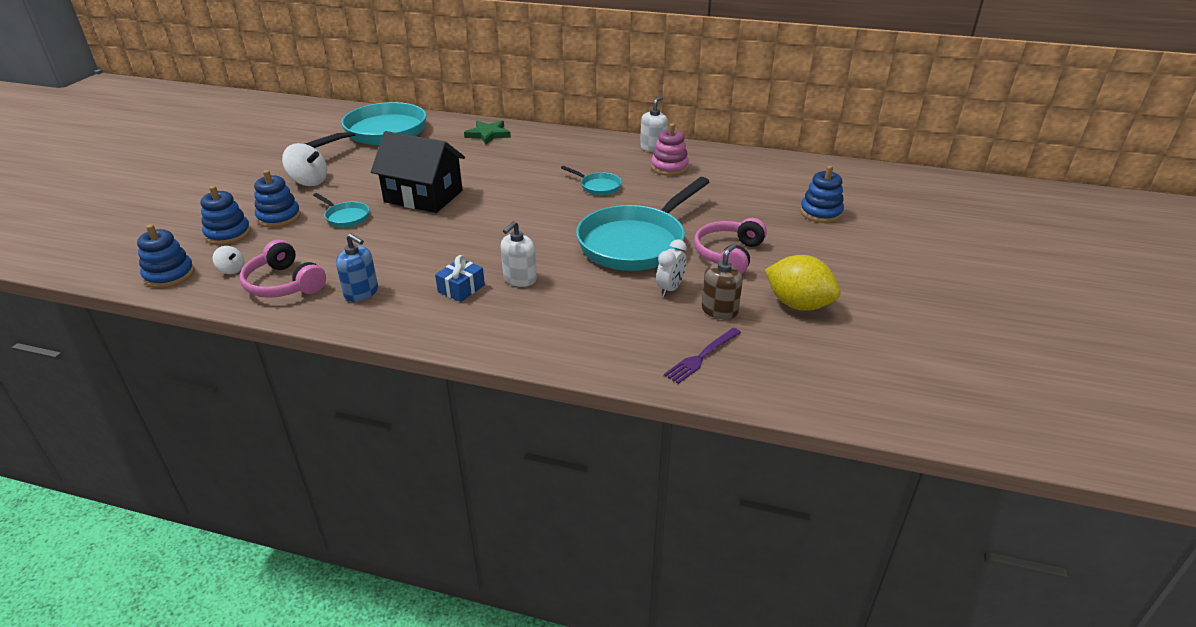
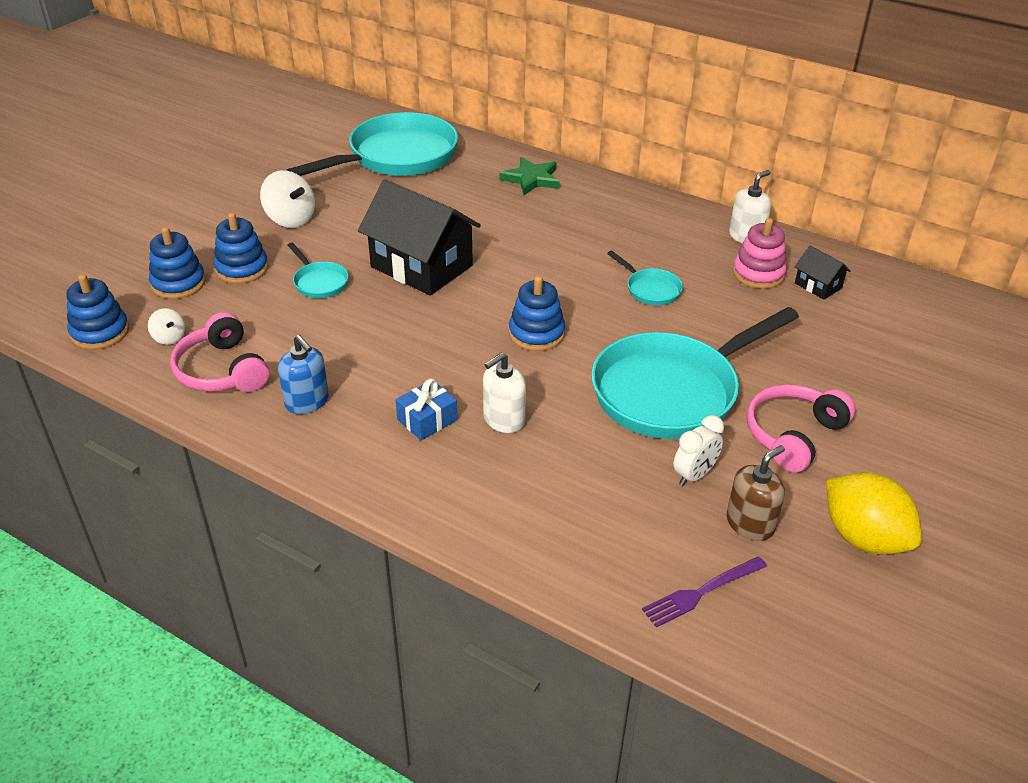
camera: 15 degrees right, 5 degrees up
blue stacking toy [800,166,844,223] -> blue stacking toy moved to [509,276,565,351]
none -> black house [795,245,851,300]

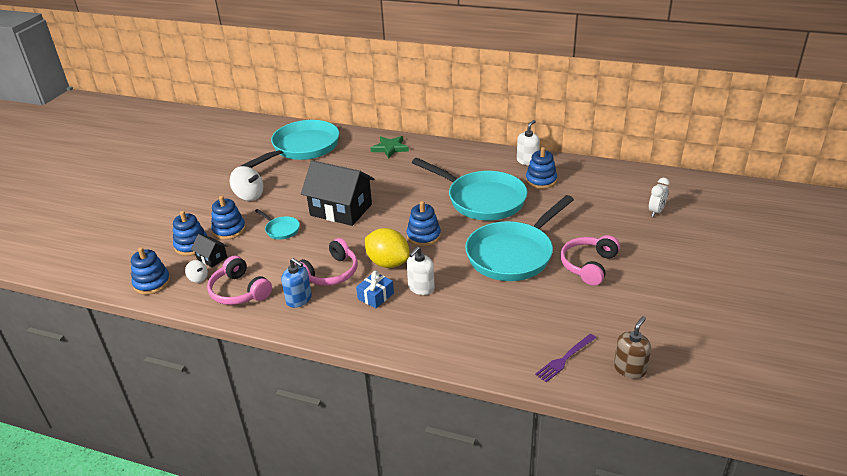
camera: 10 degrees left, 5 degrees down
turquoise pan [607,251,683,306] -> turquoise pan [412,158,527,220], size x2.33
white clock [673,415,724,486] -> white clock moved to [649,178,670,217]
brown soap dispenser [727,445,785,541] -> brown soap dispenser moved to [614,316,651,379]
pink stacking toy [733,218,787,289] -> blue stacking toy [526,147,557,189]
black house [795,245,851,300] -> black house moved to [191,234,227,268]
yellow lemon [826,472,922,554] -> yellow lemon moved to [365,228,410,268]
none -> pink headphones [296,238,358,286]

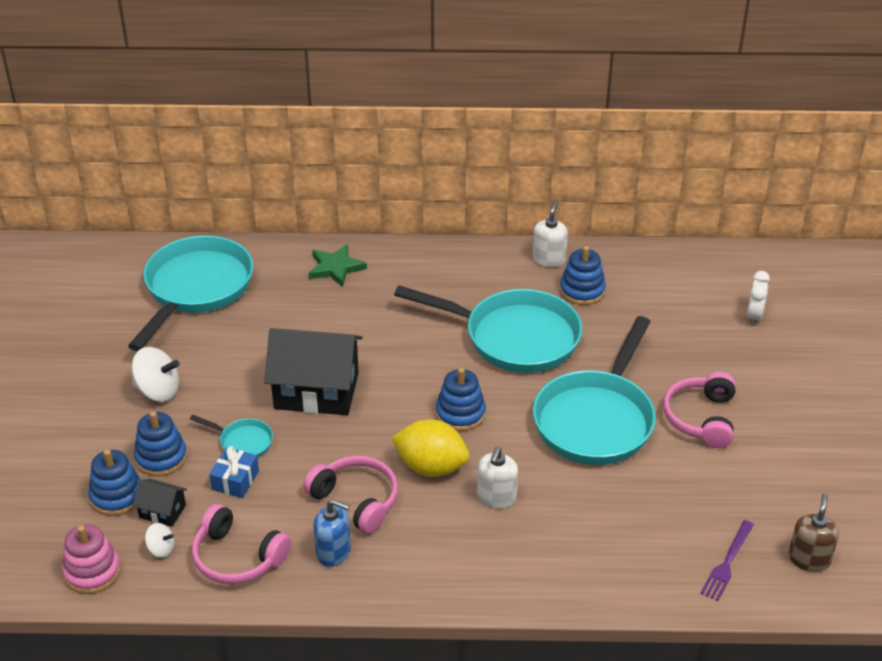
camera: 20 degrees left, 5 degrees up
blue stacking toy [131,247,171,295] -> pink stacking toy [62,524,121,594]
pink headphones [296,238,358,286] -> pink headphones turned 75 degrees counterclockwise [304,456,398,534]
blue gift [356,271,394,308] -> blue gift moved to [209,446,259,498]

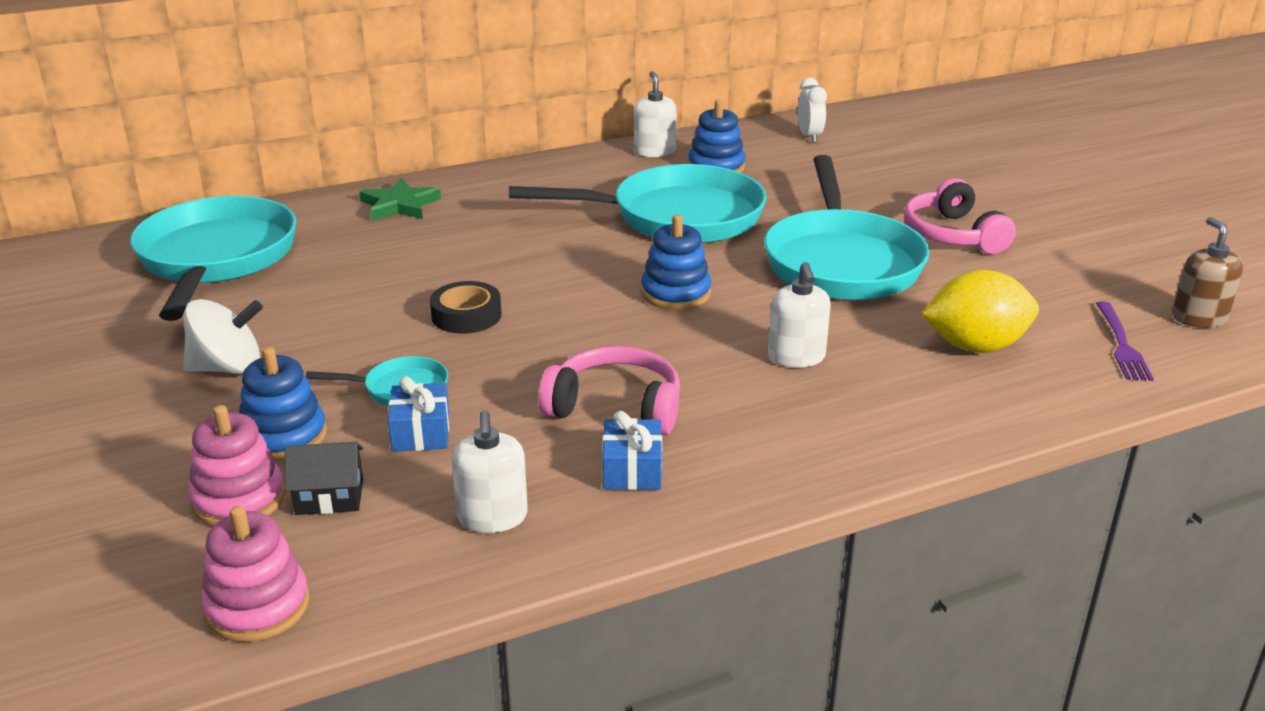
camera: 25 degrees left, 10 degrees down
blue stacking toy [88,449,141,516] -> pink stacking toy [188,405,285,526]
white spinning top [145,523,174,558] -> none
pink headphones [192,504,291,584] -> white soap dispenser [451,410,528,533]
black house [264,328,362,415] -> black tape [430,281,502,333]
blue soap dispenser [313,499,351,567] -> blue gift [602,411,662,490]
yellow lemon [391,419,470,477] -> yellow lemon moved to [921,270,1039,353]
white clock [747,271,770,326] -> white clock moved to [797,78,827,143]

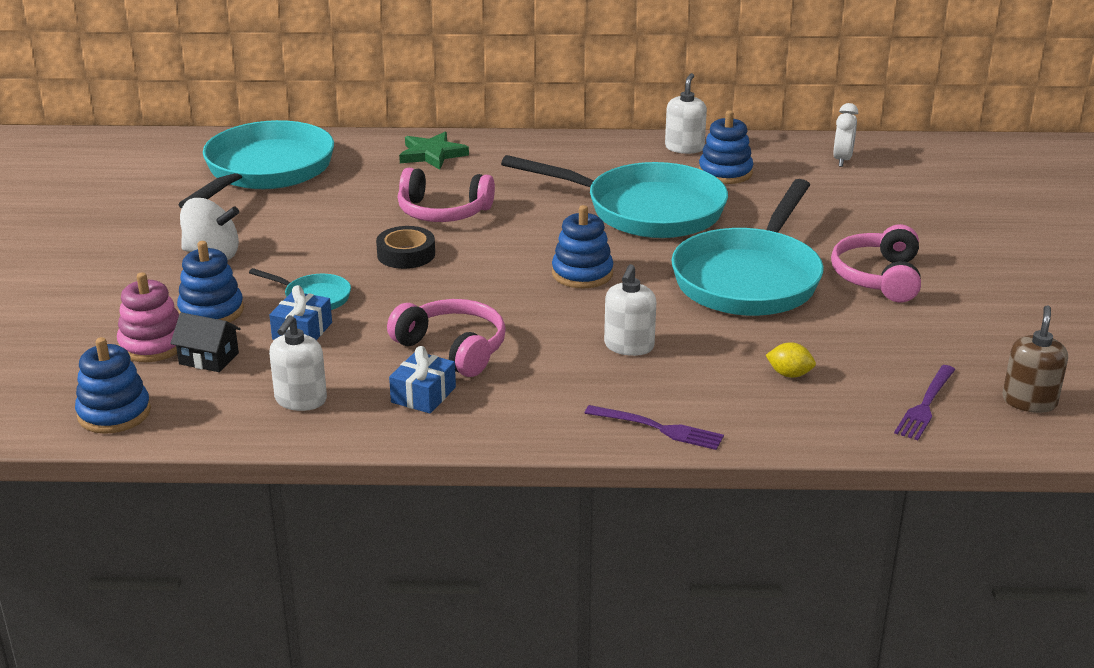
camera: 25 degrees right, 0 degrees up
pink stacking toy [201,506,309,642] -> blue stacking toy [75,337,151,434]
yellow lemon [921,270,1039,353] -> yellow lemon [766,342,816,378], size x0.47
none -> pink headphones [398,168,495,222]
none -> purple fork [585,405,724,450]

